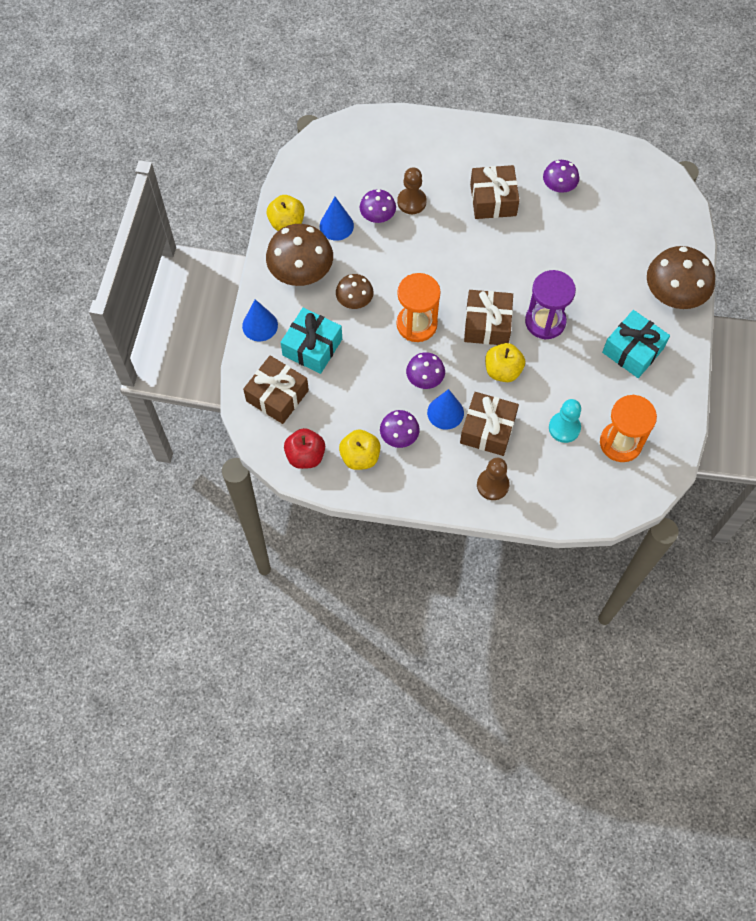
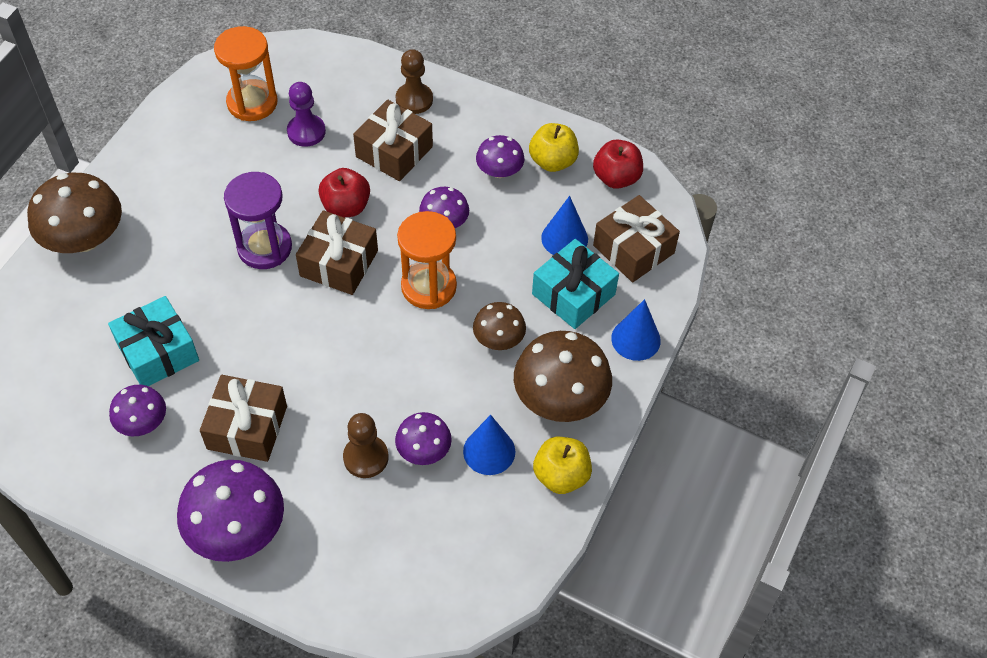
camera: 165 degrees left, 10 degrees down
blue cone [427,389,464,430] -> blue cone moved to [541,196,588,255]
yellow apple [485,343,525,382] -> red apple [318,168,370,217]
turquoise pawn [549,399,581,443] -> purple pawn [287,82,326,147]
turquoise gift [602,310,670,378] -> turquoise gift moved to [108,296,199,386]
none -> purple mushroom [177,460,284,562]

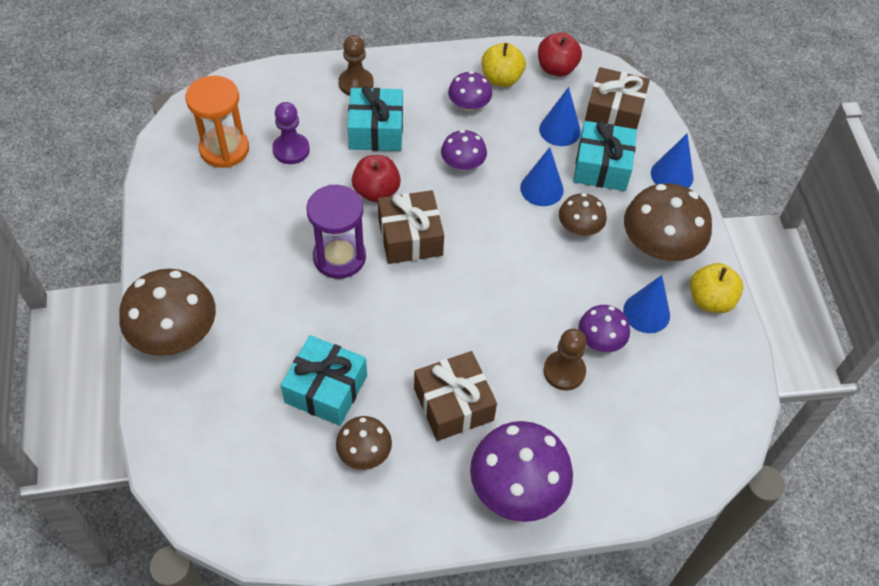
camera: 35 degrees left, 0 degrees up
purple mushroom [109,385,166,436] -> brown mushroom [336,416,392,470]
brown gift [353,99,433,181] -> turquoise gift [347,86,403,151]
orange hourglass [397,211,457,309] -> none
none -> blue cone [520,147,564,206]

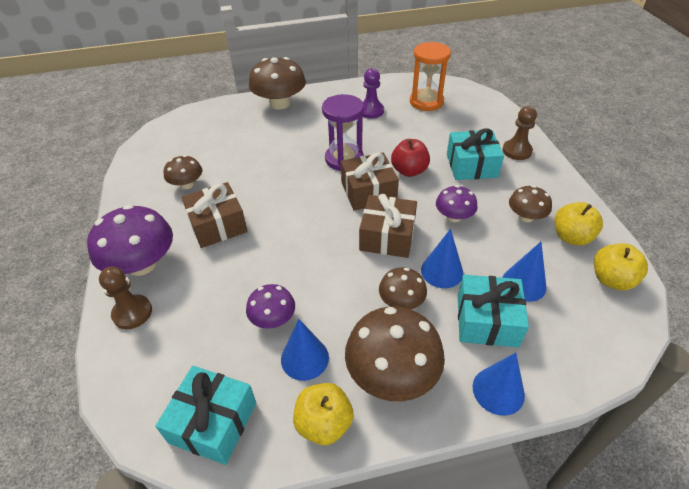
camera: 90 degrees right, 10 degrees down
purple pawn [272,102,310,164] -> purple pawn moved to [362,68,384,119]
turquoise gift [281,335,367,426] -> turquoise gift moved to [155,366,256,465]
purple mushroom [448,71,492,111] -> brown mushroom [509,185,552,222]
red apple [538,32,582,77] -> yellow apple [594,243,648,290]
brown pawn [544,328,586,390] -> brown pawn moved to [99,267,152,329]
brown gift [585,67,650,129] -> brown gift moved to [359,194,417,258]

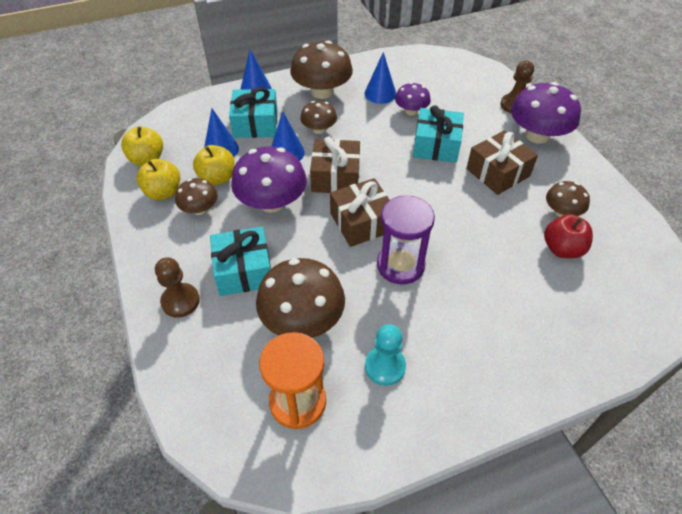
camera: 170 degrees right, 5 degrees up
turquoise gift [155,366,256,465] -> turquoise gift moved to [413,106,464,163]
brown mushroom [249,57,306,110] -> brown mushroom moved to [256,258,345,338]
yellow apple [293,383,354,445] -> yellow apple moved to [193,145,235,186]
purple pawn [362,68,384,119] -> turquoise pawn [365,324,406,386]
red apple [391,139,430,177] -> red apple moved to [544,214,593,258]
purple mushroom [436,185,478,222] -> purple mushroom [231,146,307,213], size x1.78

